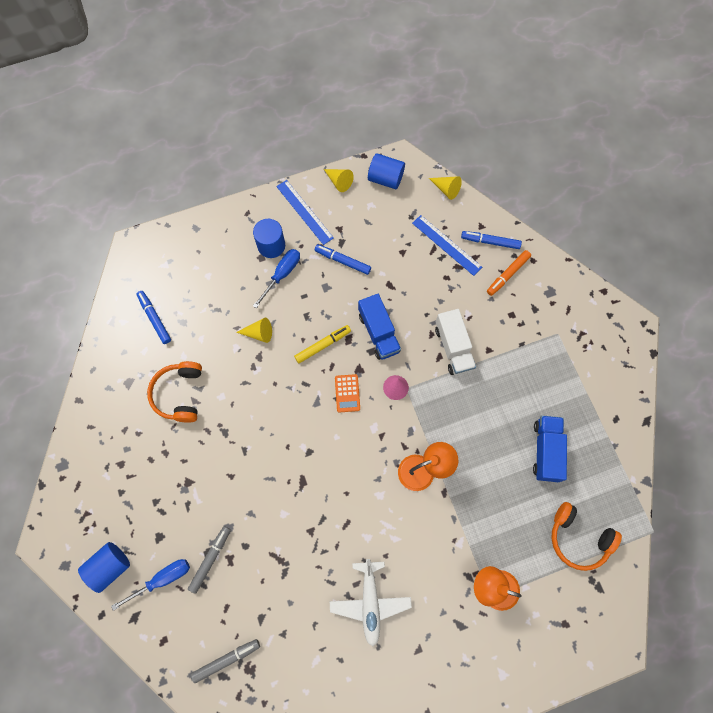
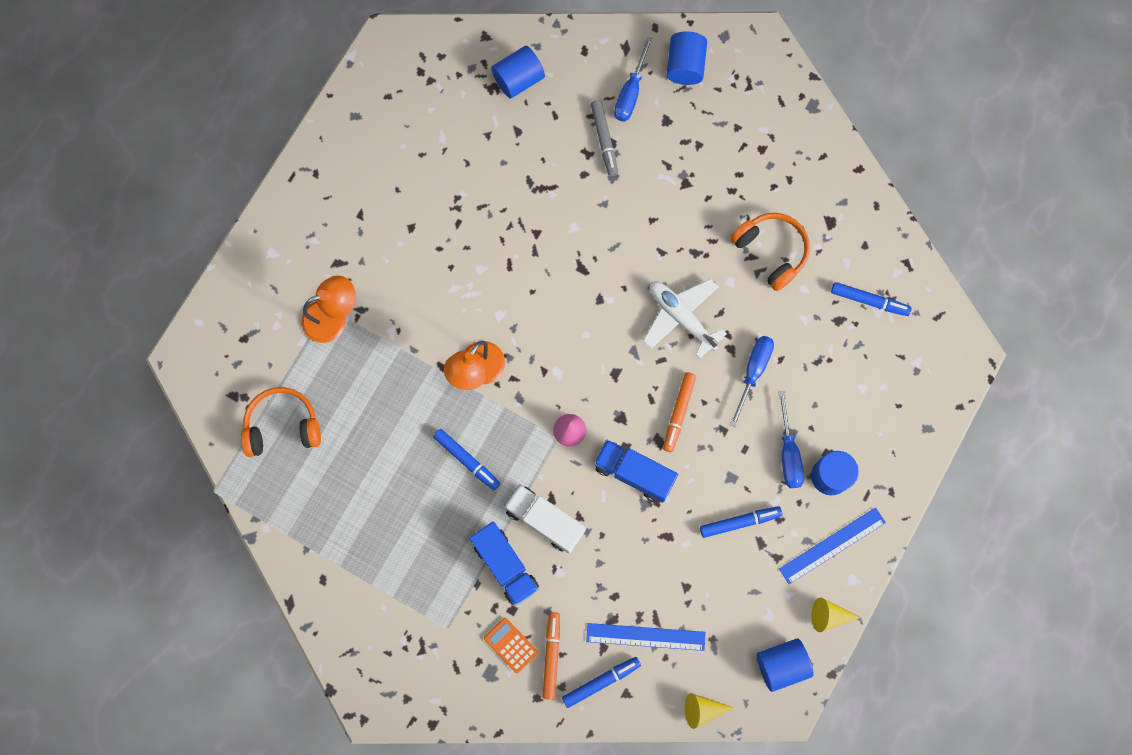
camera: 140 degrees right, 5 degrees up
grey marker [191,639,260,683] -> blue cylinder [491,46,545,98]
yellow cone [236,318,272,343] -> blue screwdriver [730,336,774,427]
blue ruler [276,180,334,245] -> blue ruler turned 45 degrees counterclockwise [779,508,886,584]
yellow marker [294,325,351,363] -> orange marker [663,372,696,452]
white plane [330,559,412,646] -> white plane moved to [643,279,727,359]
orange calculator [335,374,360,413] -> orange calculator moved to [484,618,538,674]
blue truck [533,415,567,482] -> blue truck moved to [469,522,539,606]
none -> blue marker [433,429,500,490]

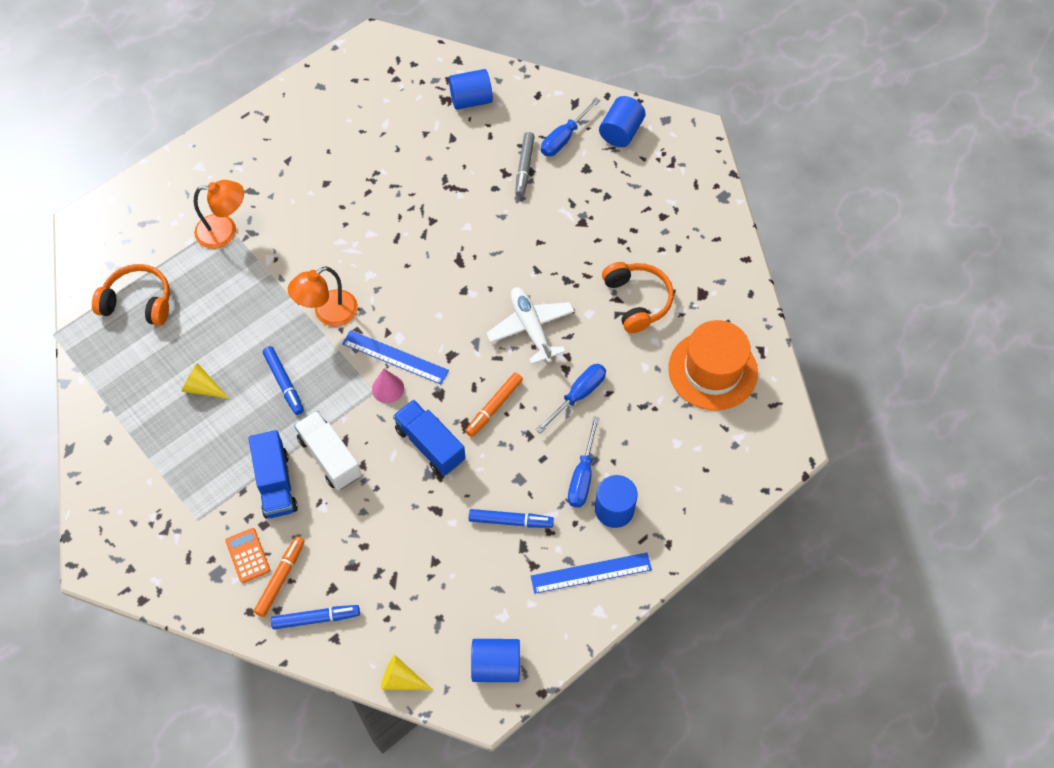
camera: 20 degrees right, 15 degrees down
blue ruler [586,623,706,651] -> blue ruler moved to [342,330,449,384]
yellow cone [811,598,861,632] -> yellow cone moved to [181,363,230,399]
blue marker [831,282,912,316] -> orange hat [668,320,758,411]

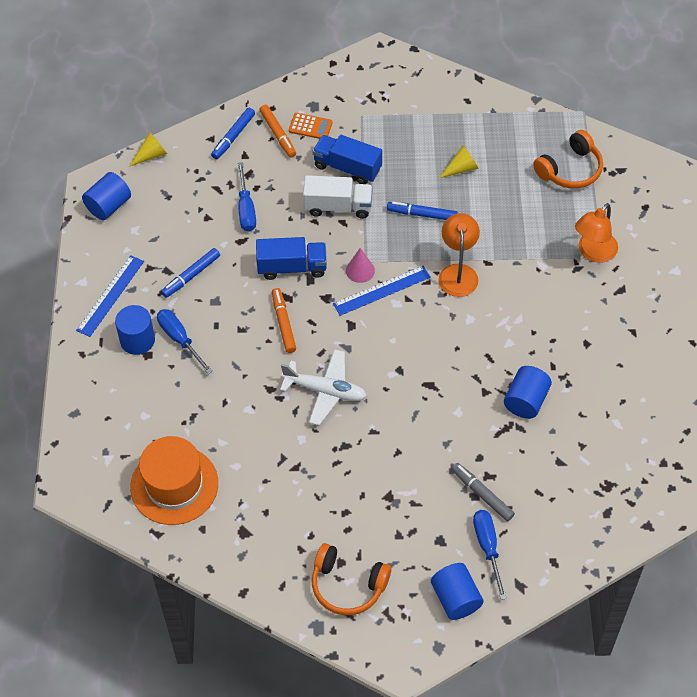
camera: 130 degrees right, 5 degrees down
blue cylinder [449,69,493,110] -> blue cylinder moved to [504,366,552,419]
blue screwdriver [536,364,606,433] -> blue screwdriver moved to [238,162,256,232]
orange headphones [602,262,674,333] -> orange headphones moved to [312,543,391,615]

